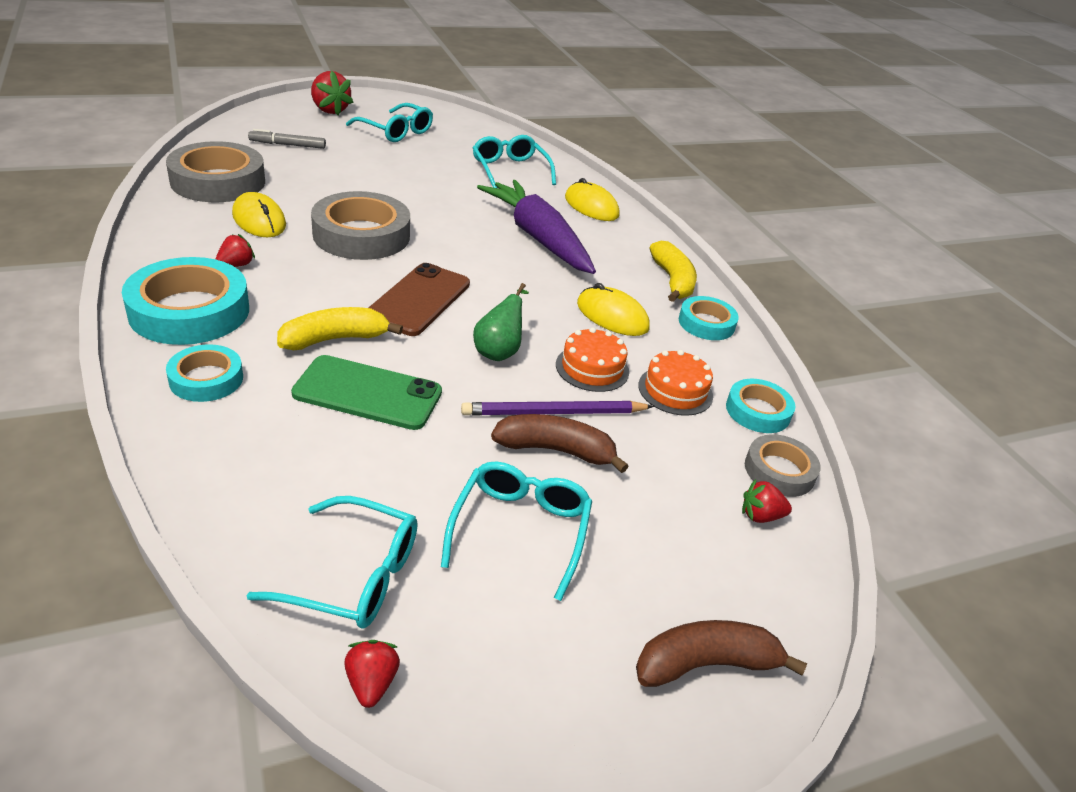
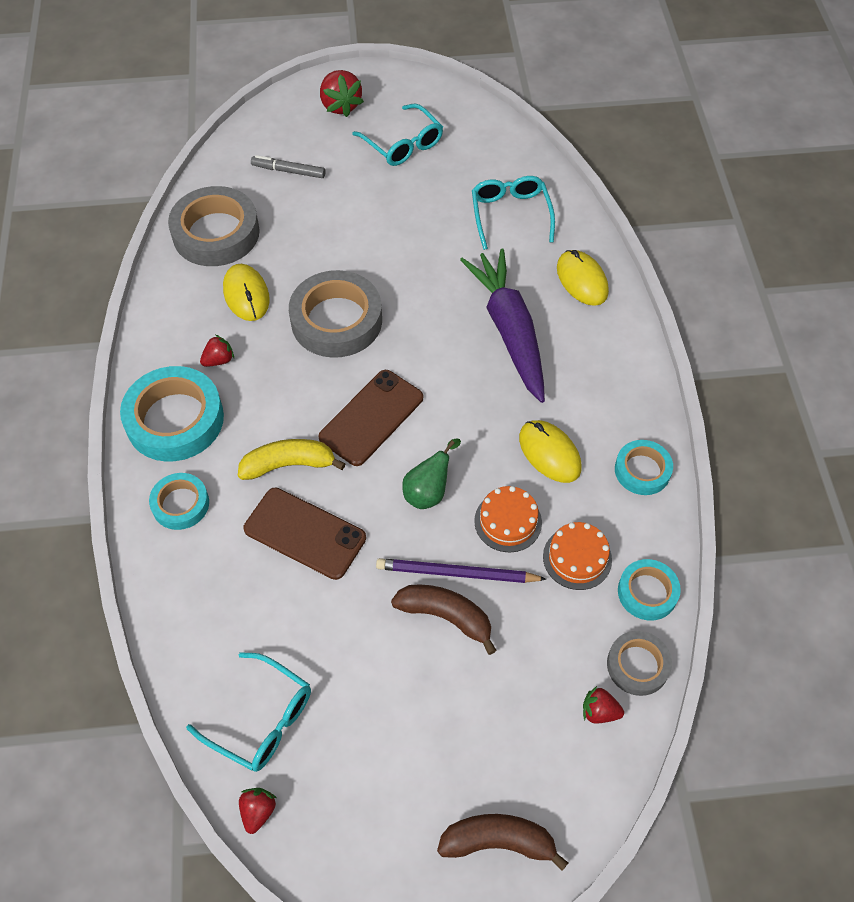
camera: 20 degrees right, 20 degrees up
green phone [291,355,442,430] -> brown phone [244,488,366,580]
turquoise glasses [441,462,592,601] -> none
yellow banana [649,241,697,302] -> none

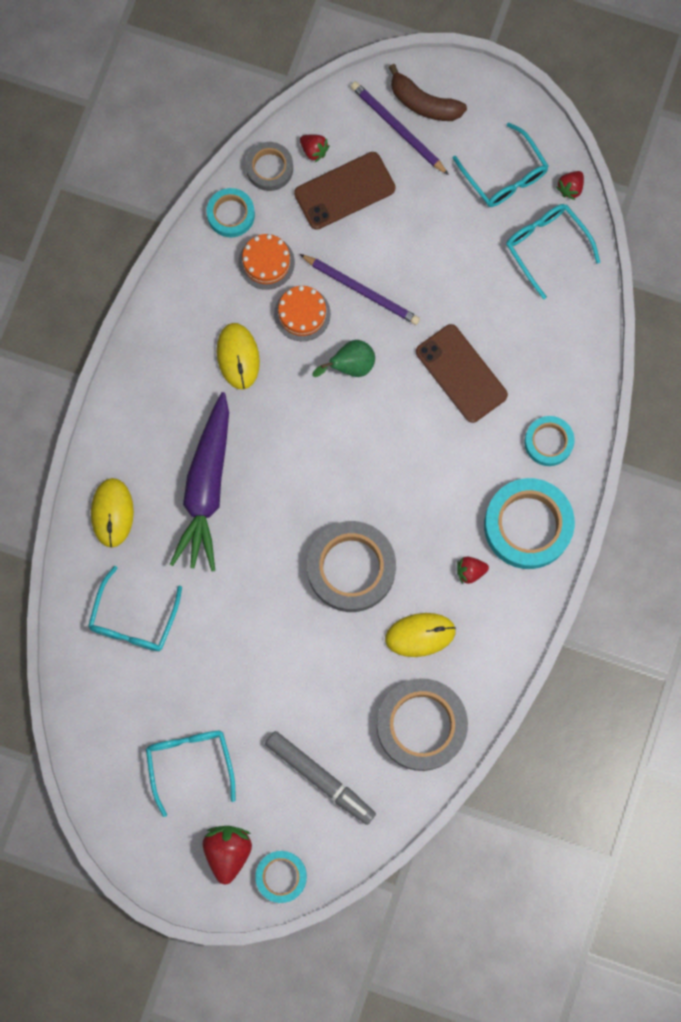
camera: 155 degrees left, 20 degrees up
yellow mouse [223,264,270,321] -> yellow mouse turned 75 degrees clockwise [385,613,456,657]
yellow banana [238,439,346,480] -> none
grey marker [251,155,326,178] -> grey marker [265,731,376,825], size x1.58
brown phone [318,370,423,466] -> brown phone moved to [294,152,396,230]
brown banana [391,584,497,655] -> none
turquoise tape [615,440,673,495] -> turquoise tape moved to [255,851,307,903]
none -> purple pencil [351,81,449,175]
none -> turquoise glasses [452,122,548,207]

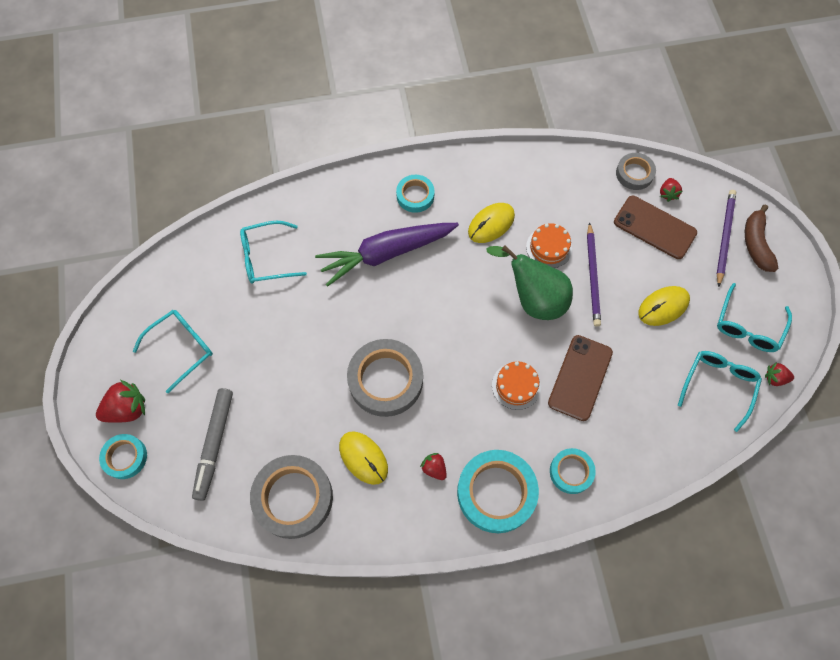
camera: 60 degrees right, 10 degrees down
yellow mouse [91,478,134,548] -> yellow mouse moved to [638,286,690,326]
turquoise tape [207,188,255,237] -> turquoise tape moved to [396,175,435,213]
orange cake [239,234,295,290] -> orange cake moved to [492,361,541,410]
green pear [312,340,375,377] -> green pear [486,245,573,320], size x1.71

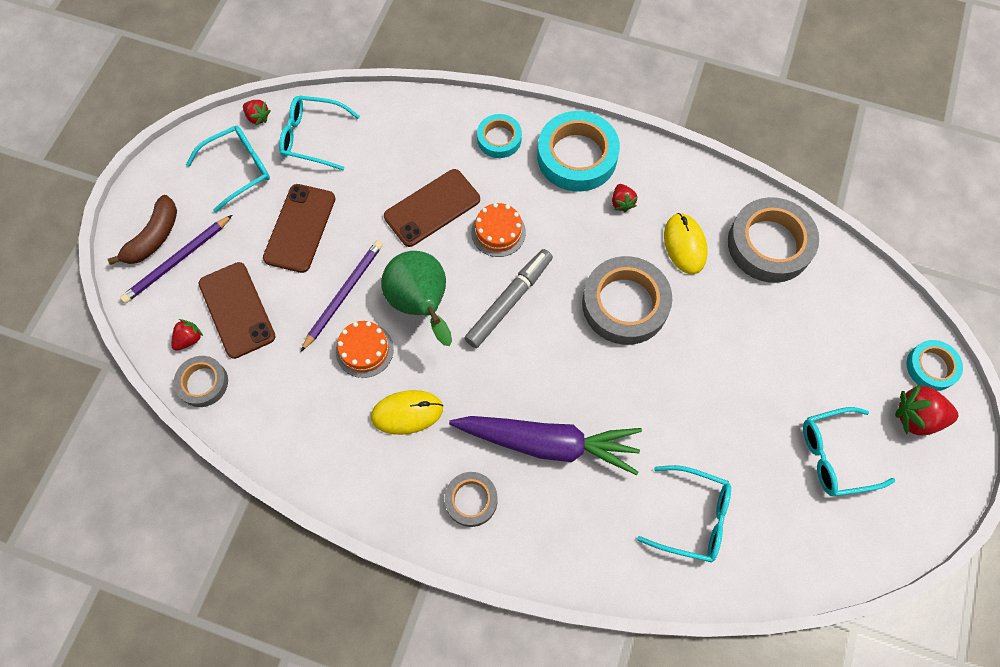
camera: 150 degrees left, 0 degrees up
grey marker [192,388,233,501] -> grey marker moved to [465,249,553,348]
turquoise tape [396,175,435,213] -> grey tape [444,472,498,527]
yellow mouse [638,286,690,326] -> brown phone [263,184,335,273]
turquoise glasses [678,351,762,432] -> turquoise glasses turned 45 degrees clockwise [279,95,360,170]

